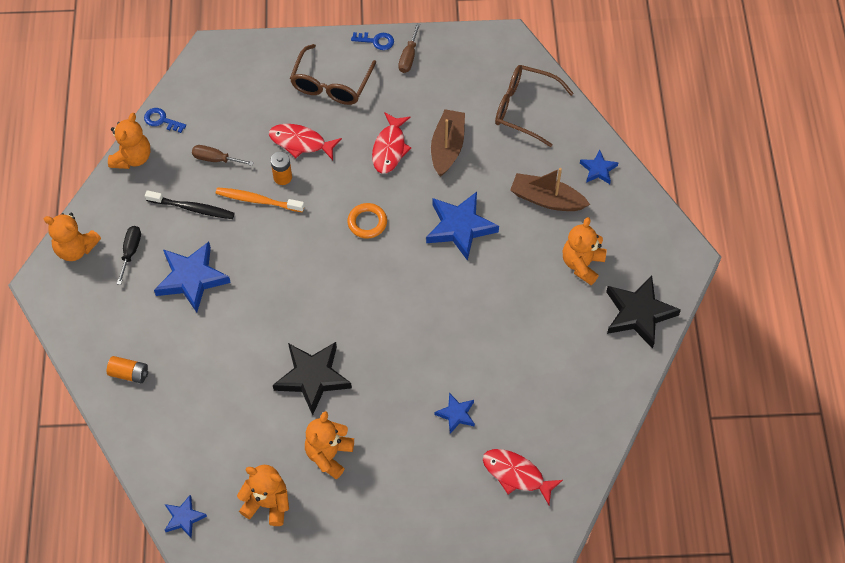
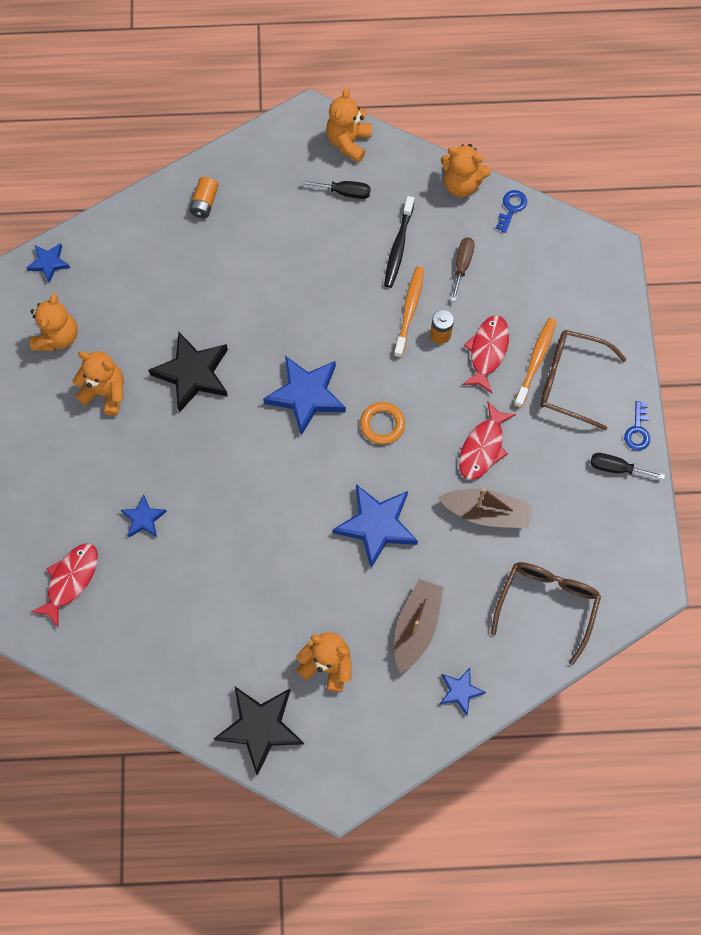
camera: 90 degrees right, 10 degrees up
blue star [154,242,231,313] -> blue star moved to [263,356,346,436]
red fish [372,112,412,174] -> red fish turned 75 degrees counterclockwise [459,401,516,480]
brown screwdriver [398,23,420,73] -> black screwdriver [590,453,665,479]
none -> orange toothbrush [514,318,556,408]

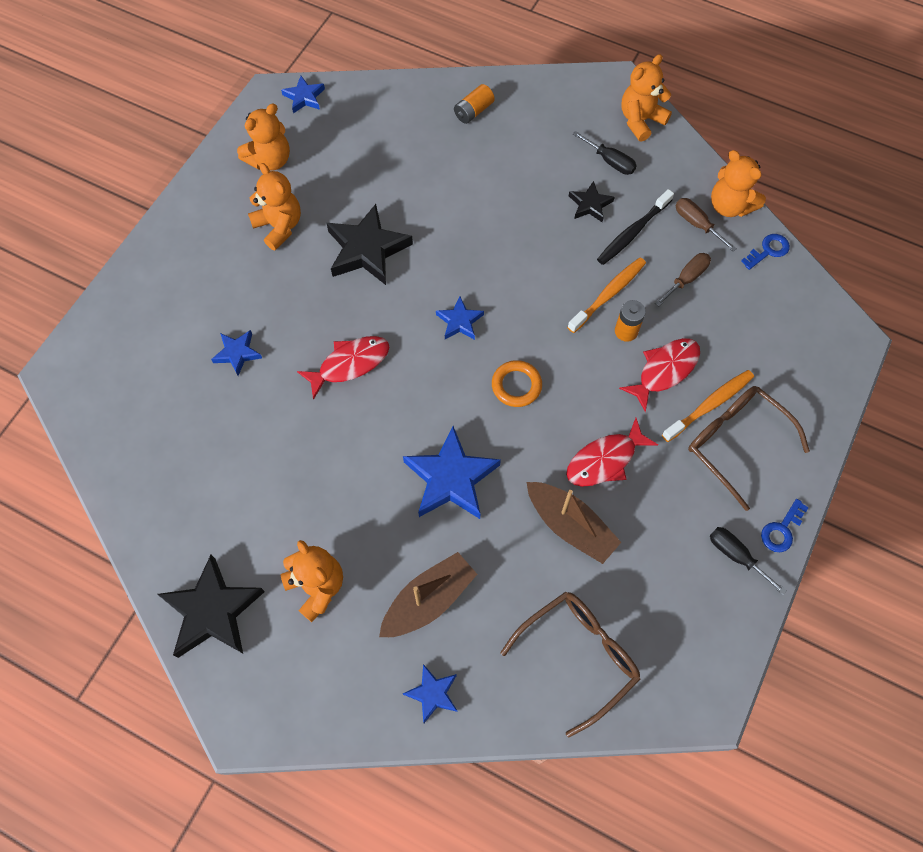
camera: 30 degrees right, 5 degrees down
red fish [31,543,98,628] -> red fish moved to [297,336,390,400]
blue star [263,356,346,436] -> blue star [436,297,484,340], size x0.53
none -> black star [569,181,615,222]
none -> brown screwdriver [676,198,737,252]

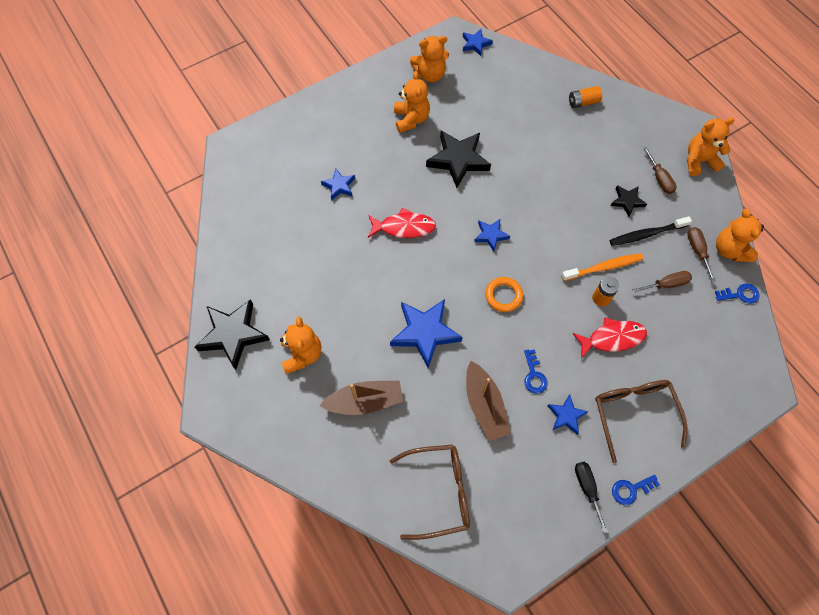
camera: 30 degrees right, 0 degrees up
blue star [403,664,457,723] -> blue star moved to [548,395,588,435]
red fish [566,418,658,487] -> blue key [524,349,548,394]
black screwdriver [573,131,637,175] -> brown screwdriver [643,147,677,194]
orange toothbrush [662,370,754,442] -> none

